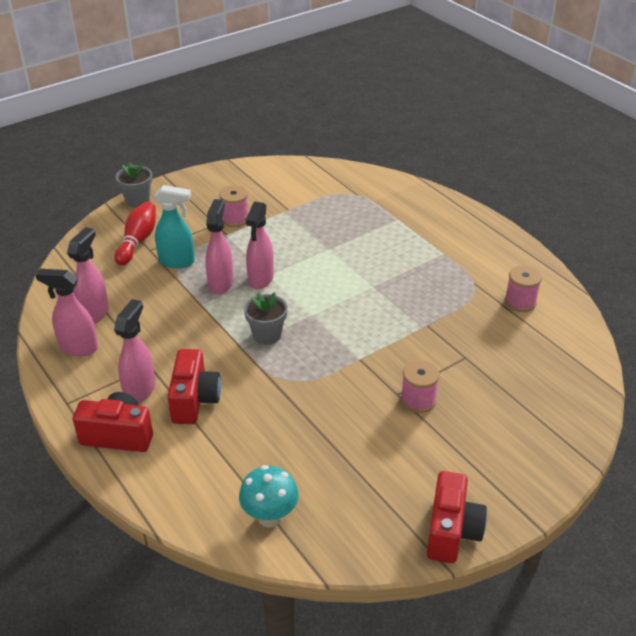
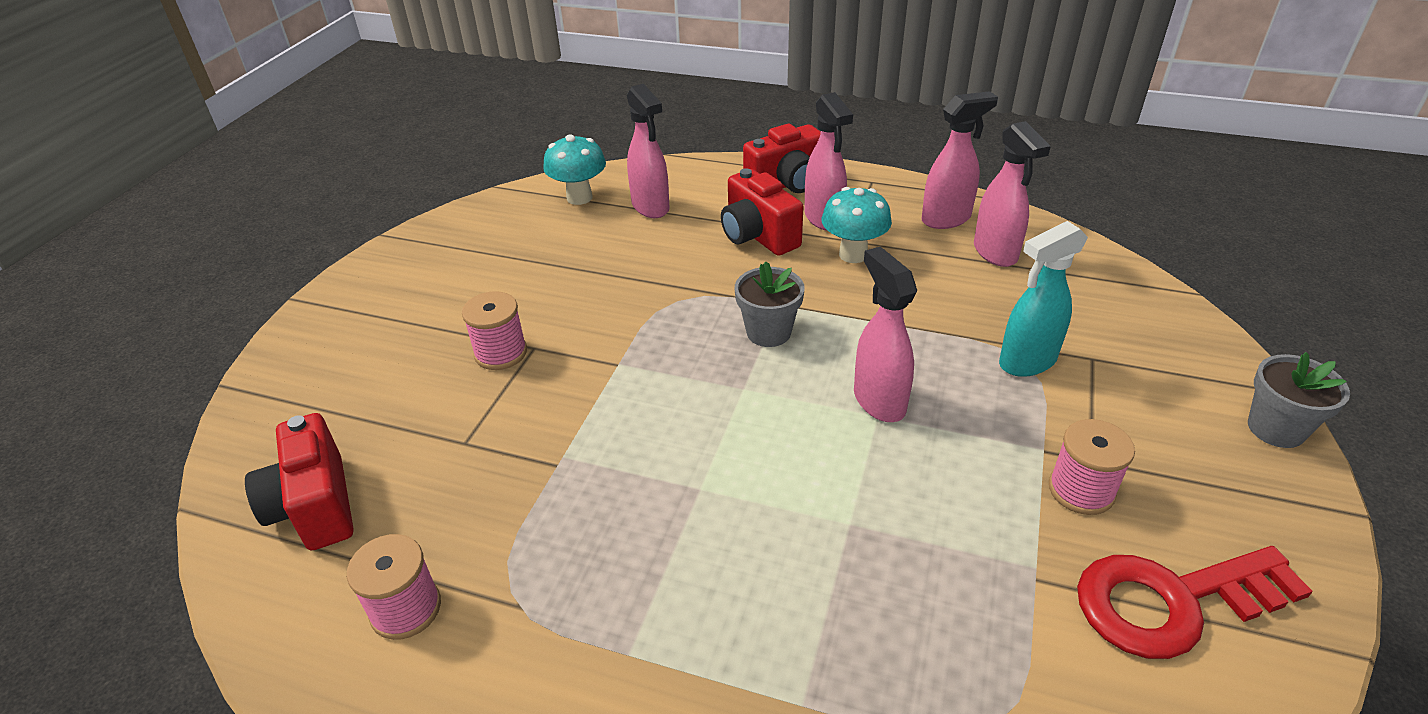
camera: 145 degrees right, 0 degrees up
red bowling pin [115,201,156,266] -> none
pink spray bottle [205,199,233,295] -> pink spray bottle moved to [627,84,670,218]
red camera [427,471,487,563] -> red camera moved to [245,413,353,550]
none -> turquoise mushroom [822,187,892,263]
none -> red key [1077,546,1313,659]

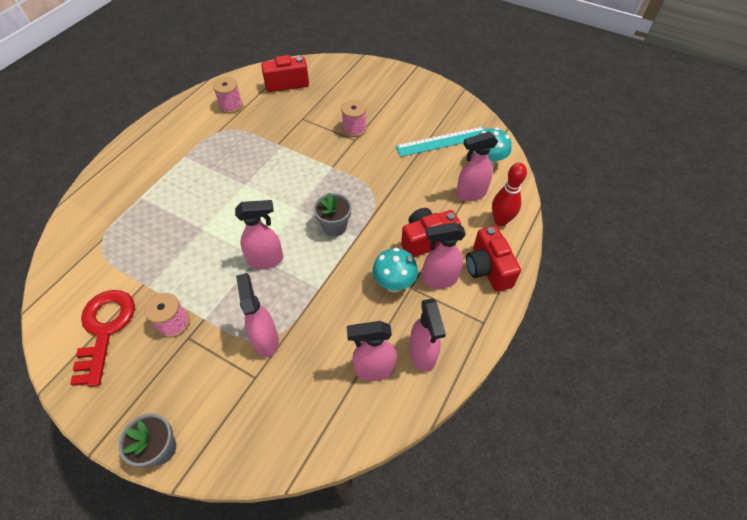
camera: 100 degrees right, 15 degrees up
turquoise spray bottle [999,221,1088,377] -> pink spray bottle [236,273,279,358]
none -> turquoise ruler [396,127,486,157]
none -> red bowling pin [492,163,527,226]

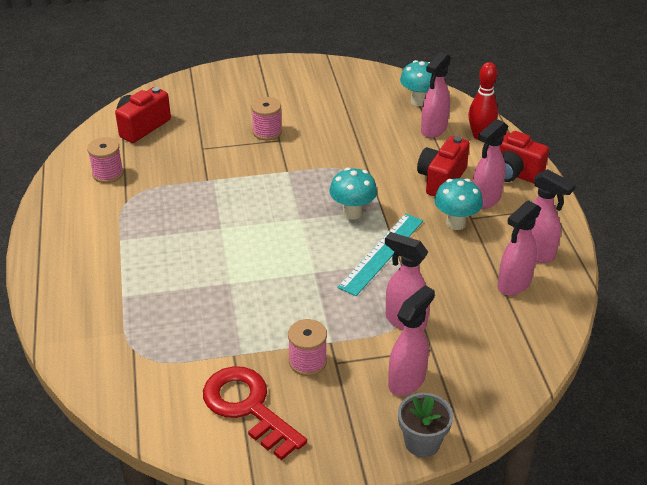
camera: 40 degrees left, 15 degrees down
pink spray bottle [235,200,283,269] -> pink spray bottle moved to [388,285,435,396]
grey flower pot [314,193,352,237] -> turquoise mushroom [330,168,377,220]
turquoise ruler [396,127,486,157] -> turquoise ruler moved to [337,213,423,296]

